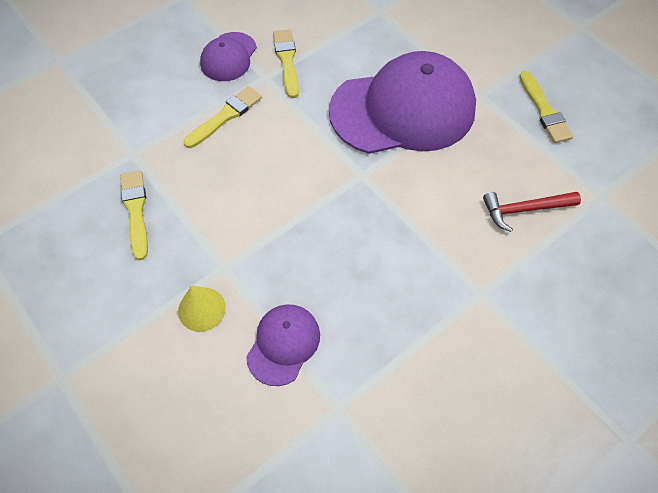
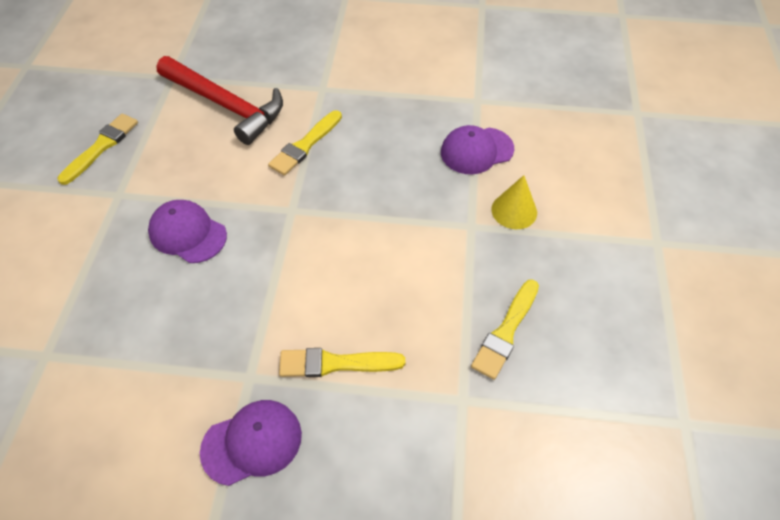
camera: 135 degrees left, 5 degrees down
yellow brush [273,29,299,98] -> yellow brush moved to [268,110,342,176]
purple cap [329,51,476,154] -> purple cap [148,200,227,263], size x0.47
red hammer [483,192,581,232] -> red hammer [156,56,283,145], size x1.69

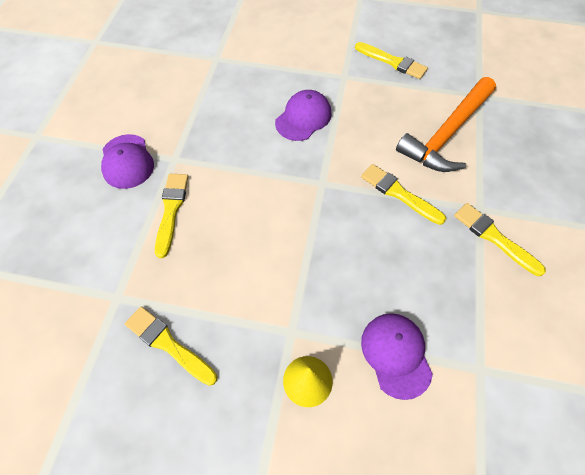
camera: 95 degrees right, 5 degrees up
red hammer [156,56,283,145] -> orange hammer [396,77,496,172]
none -> yellow brush [454,203,546,276]

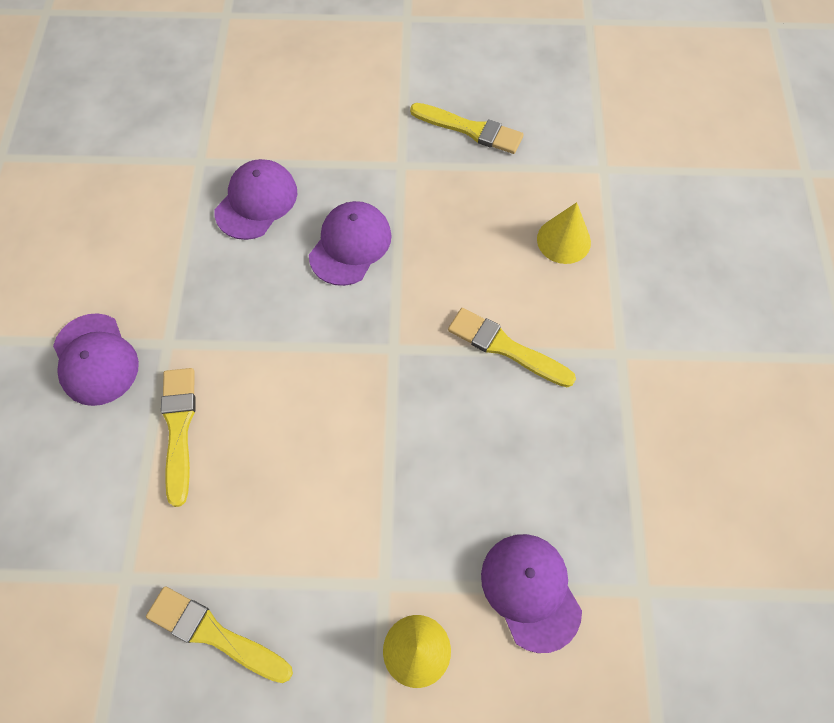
camera: 10 degrees left, 5 degrees up
orange hammer [396,77,496,172] -> yellow cone [537,202,591,264]
yellow brush [454,203,546,276] -> none
none -> purple cap [215,159,297,240]

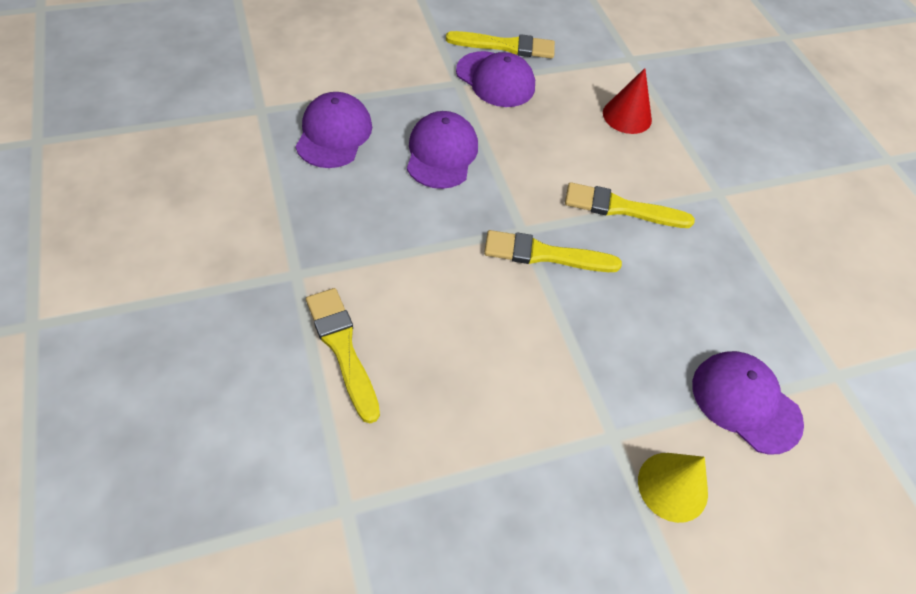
camera: 25 degrees left, 10 degrees down
purple cap [53,313,139,406] -> purple cap moved to [456,51,535,107]
yellow brush [146,586,293,683] -> yellow brush moved to [484,230,622,272]
yellow cone [537,202,591,264] -> red cone [603,68,652,134]

